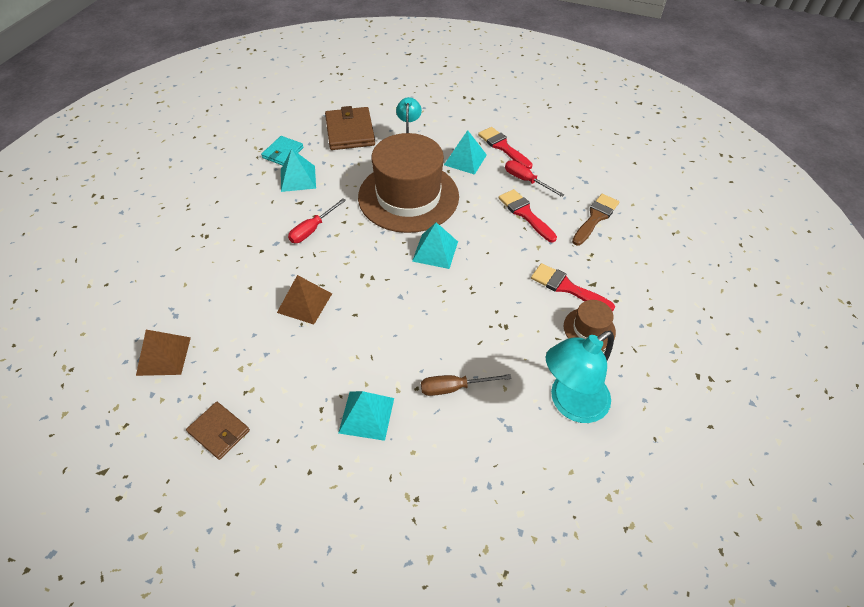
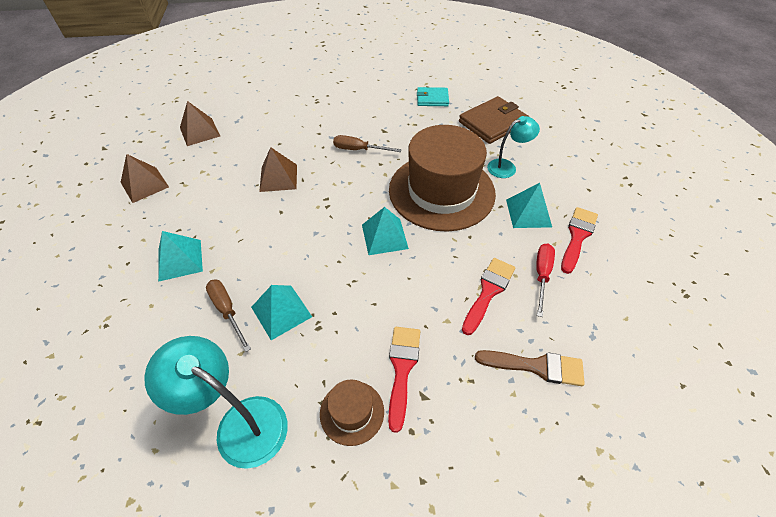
camera: 65 degrees right, 0 degrees up
brown wallet [186,402,250,460] -> brown pyramid [121,154,169,203]
turquoise pyramid [281,149,316,192] -> turquoise pyramid moved to [251,285,312,340]
red screwdriver [288,198,346,243] -> brown screwdriver [333,135,401,152]

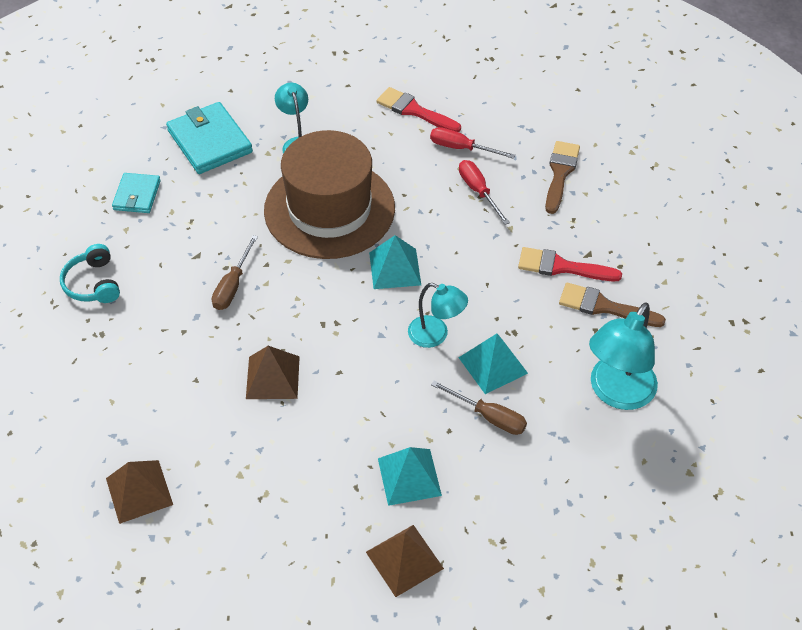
camera: 85 degrees left, 0 degrees up
brown pyramid [121,154,169,203] -> brown pyramid moved to [366,525,444,597]
brown screwdriver [206,279,251,352] -> brown screwdriver turned 120 degrees counterclockwise [431,380,527,435]
brown hat [320,380,384,446] -> brown brush [559,283,666,327]
brown wallet [459,96,529,144] -> turquoise wallet [166,102,253,174]
red brush [462,258,515,335] -> red screwdriver [459,160,510,225]
turquoise pyramid [506,183,552,228] -> none
none -> turquoise headphones [60,244,120,303]
none -> turquoise lamp [408,283,468,348]

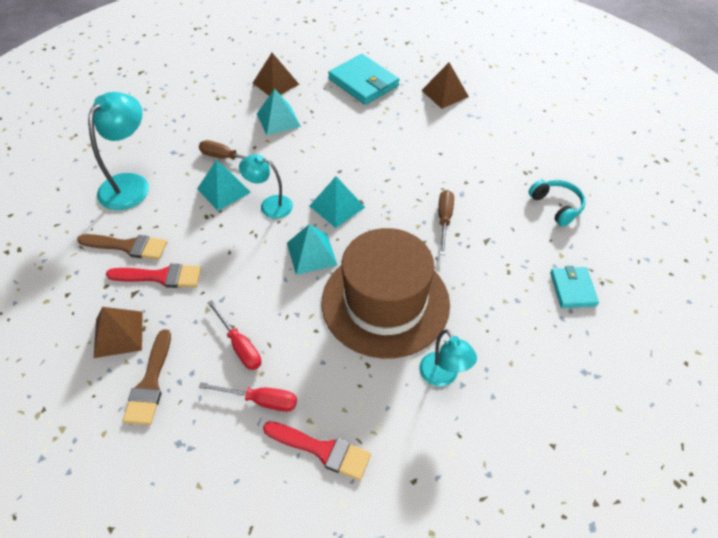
camera: 170 degrees right, 0 degrees up
turquoise wallet [166,102,253,174] -> turquoise wallet moved to [328,54,400,105]
brown pyramid [246,346,300,399] -> brown pyramid moved to [94,307,143,358]
none -> turquoise pyramid [310,176,365,228]

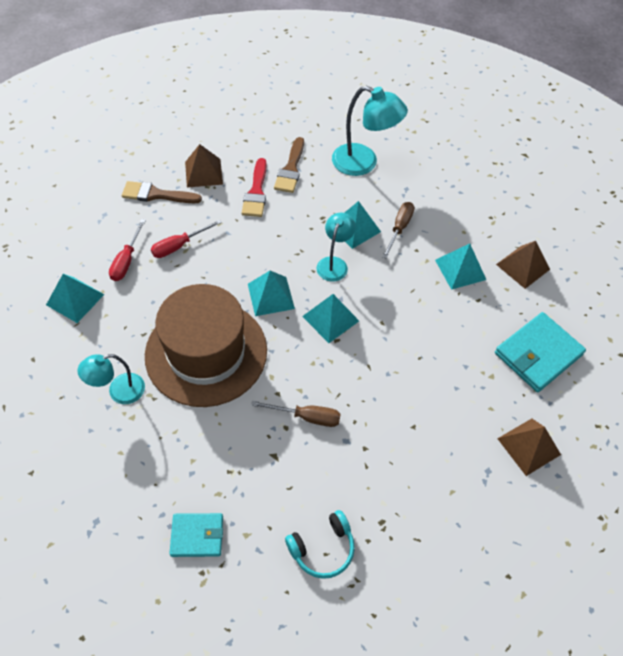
camera: 90 degrees right, 5 degrees up
red brush [263,421,371,481] -> turquoise pyramid [46,274,104,323]

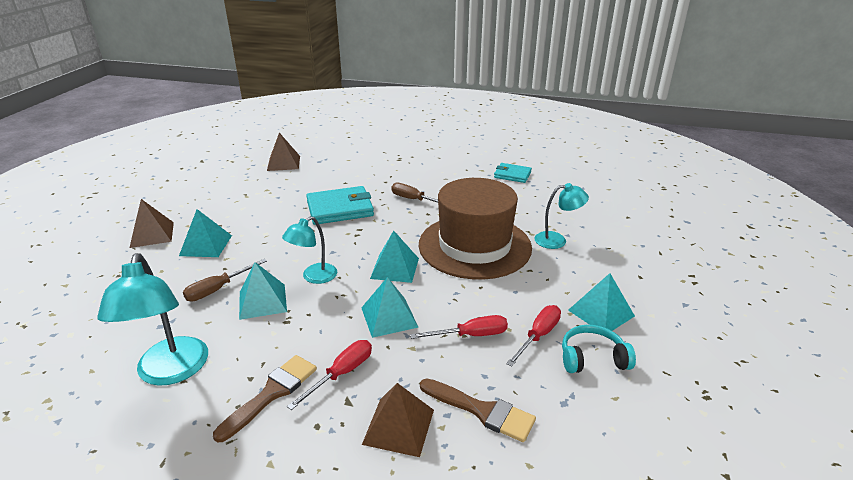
camera: 155 degrees left, 25 degrees down
red brush [242,158,267,217] -> red screwdriver [287,340,372,410]
turquoise headphones [285,510,355,579] -> turquoise headphones moved to [562,325,636,373]
turquoise pyramid [302,294,359,343] -> turquoise pyramid moved to [362,277,419,338]
turquoise lamp [332,86,408,176] -> turquoise lamp turned 150 degrees counterclockwise [97,253,208,386]
turquoise wallet [495,312,586,392] -> turquoise wallet moved to [306,186,374,225]

